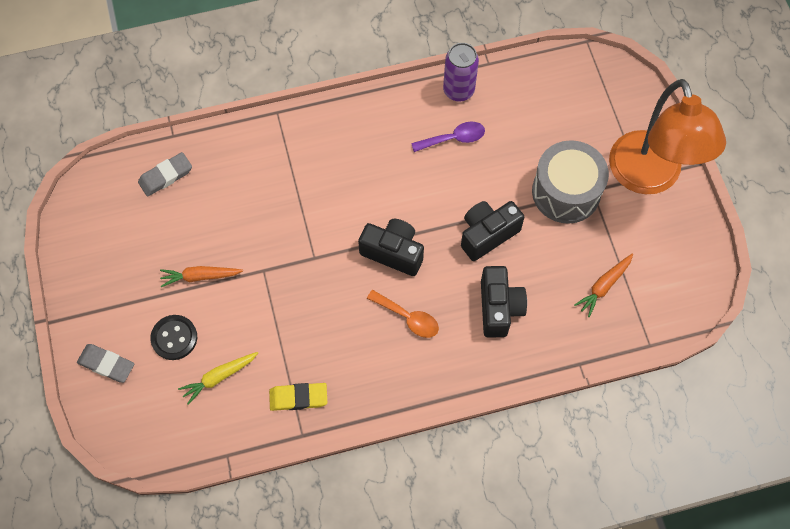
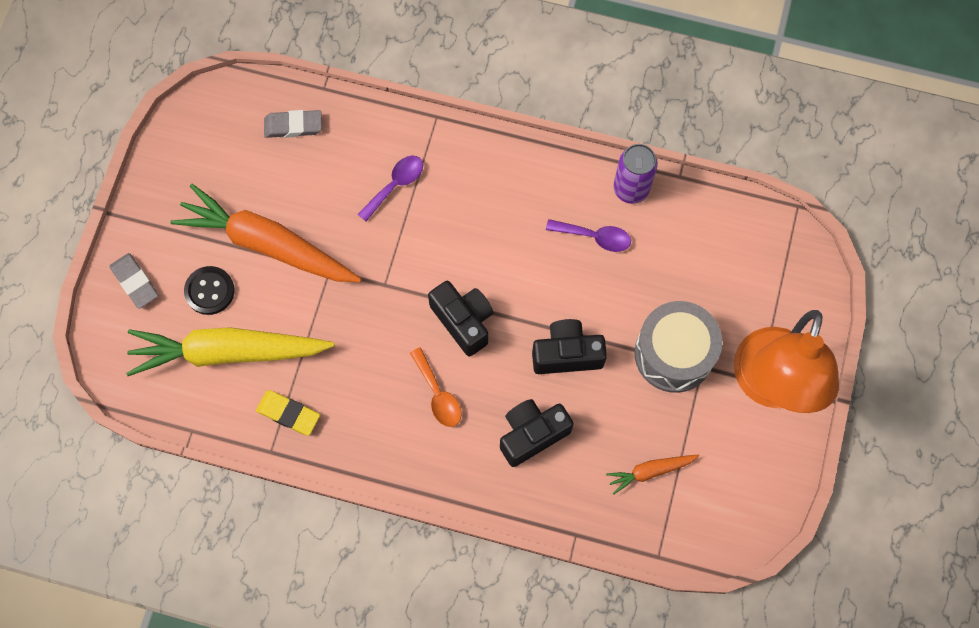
camera: 30 degrees right, 5 degrees up
orange carrot [160,266,243,287] -> orange carrot [170,184,361,282], size x2.22
yellow carrot [178,352,258,405] -> yellow carrot [126,327,335,376], size x2.22
black camera [481,266,527,338] -> black camera turned 150 degrees counterclockwise [500,399,574,467]
none -> purple spoon [358,156,423,221]

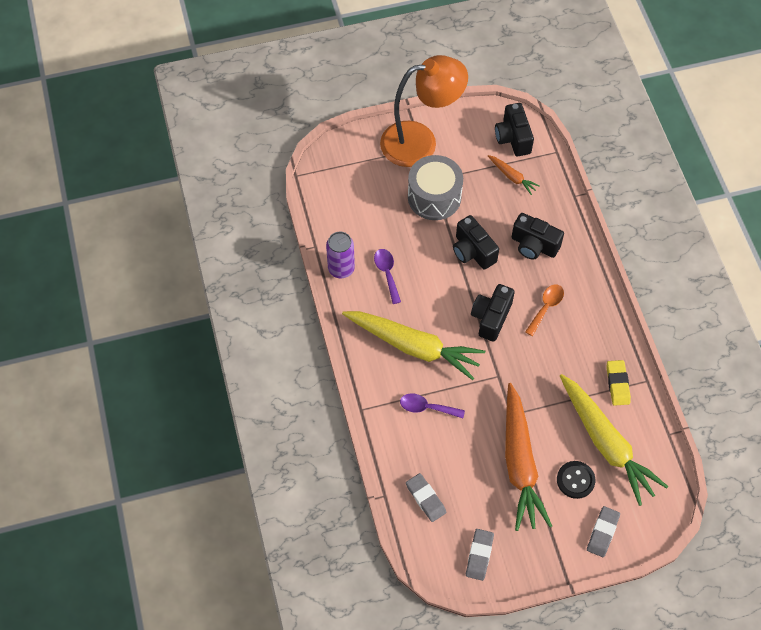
camera: 120 degrees left, 10 degrees down
none -> yellow carrot [342,311,485,380]
none -> grey eraser [466,529,494,581]
none -> black camera [495,103,534,156]

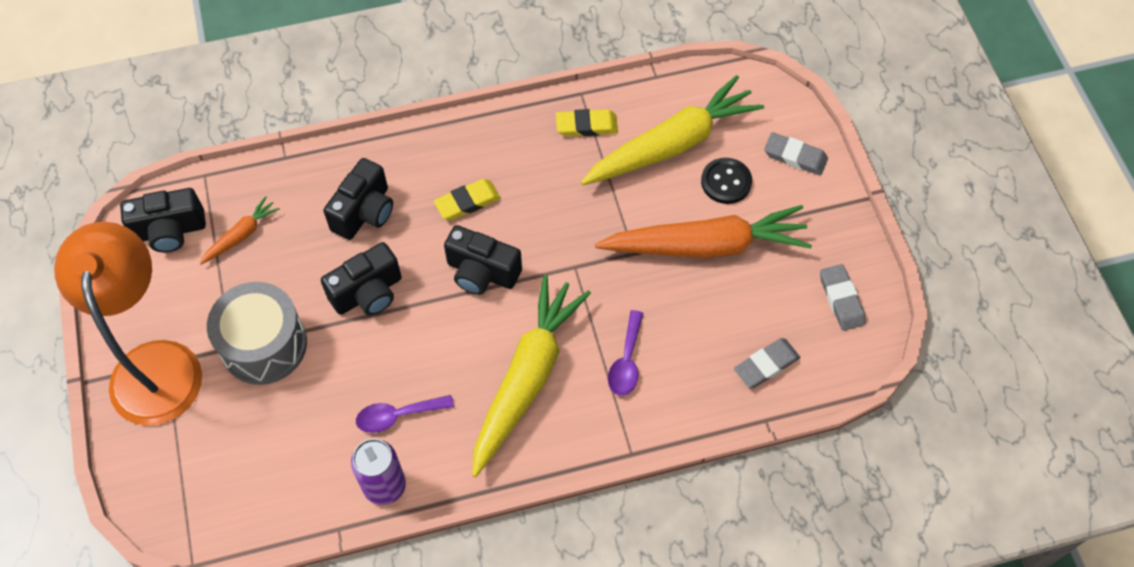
camera: 90 degrees left, 0 degrees up
grey eraser [466,529,494,581] -> grey eraser turned 60 degrees clockwise [820,264,866,331]
orange spoon [525,284,564,336] -> yellow eraser [434,179,500,220]

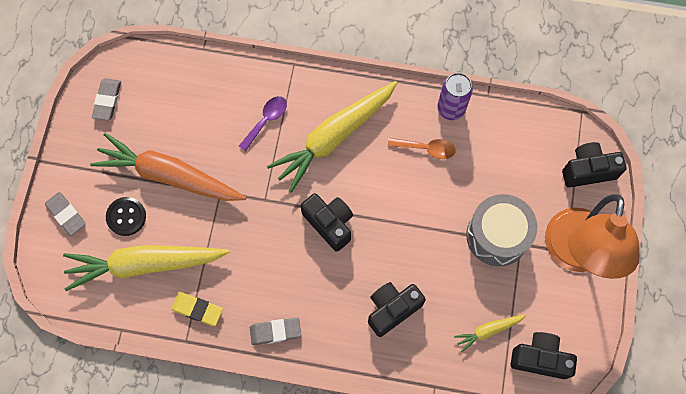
camera: 155 degrees left, 10 degrees up
orange carrot [200,196,280,265] -> yellow carrot [454,315,526,352]
black camera [321,242,402,315] -> black camera moved to [562,142,626,188]
purple spoon [356,395,454,433] -> orange spoon [388,138,456,159]
yellow eraser [434,179,500,220] -> none
grey eraser [734,338,800,388] -> grey eraser moved to [250,318,301,345]

